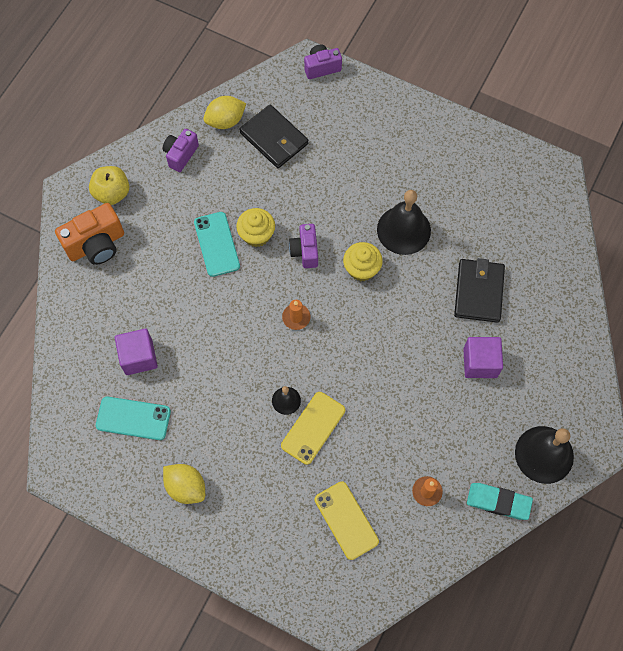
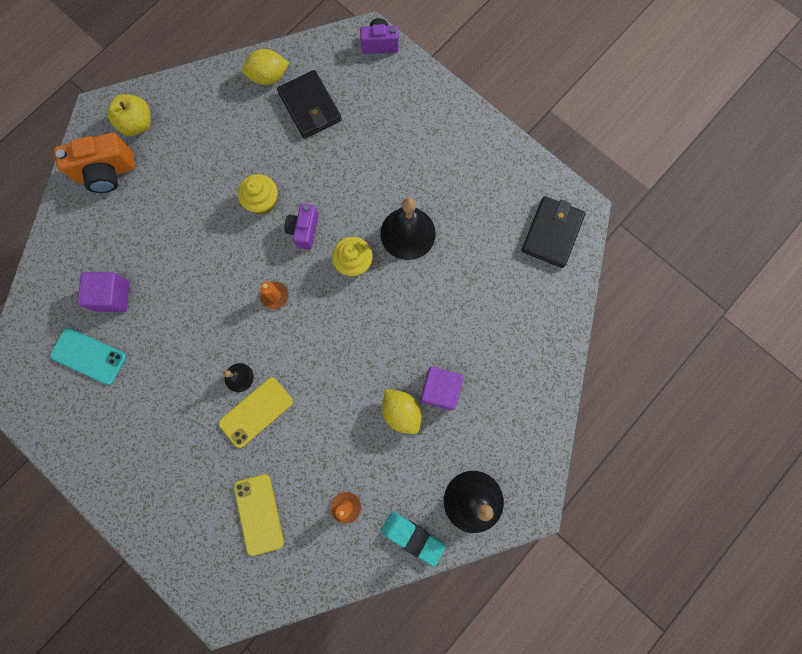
camera: 15 degrees right, 10 degrees up
purple camera [163,129,199,172] -> none
yellow lemon [163,464,205,504] -> yellow lemon moved to [382,389,422,434]
turquoise phone [194,212,240,277] -> none
black wallet [454,258,505,323] -> black wallet moved to [522,196,586,268]

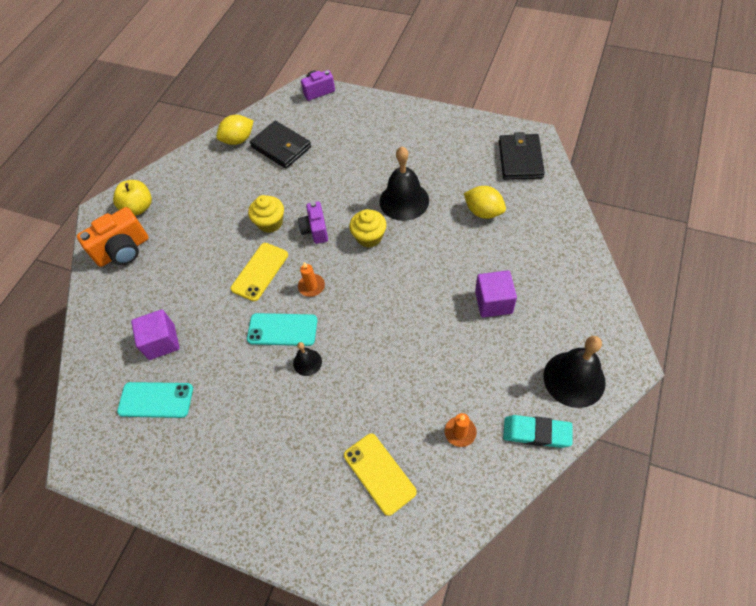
camera: 15 degrees left, 20 degrees down
yellow phone [219,378,293,448] -> yellow phone moved to [230,243,288,301]
yellow lemon [382,389,422,434] -> yellow lemon moved to [464,186,506,219]
none -> turquoise phone [247,313,317,346]

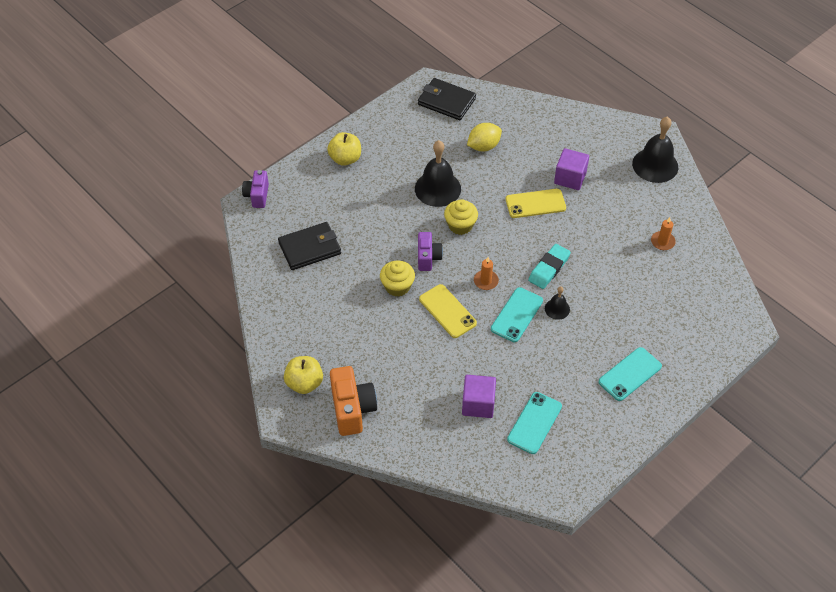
camera: 70 degrees left, 5 degrees down
yellow lemon [216,115,253,145] -> none
purple camera [298,201,328,244] -> purple camera turned 105 degrees counterclockwise [418,232,443,271]
yellow phone [344,433,417,516] -> yellow phone moved to [506,189,566,218]
turquoise eraser [503,415,572,448] -> turquoise eraser moved to [528,244,571,289]
none -> yellow apple [327,132,361,166]
none -> turquoise phone [598,347,662,401]

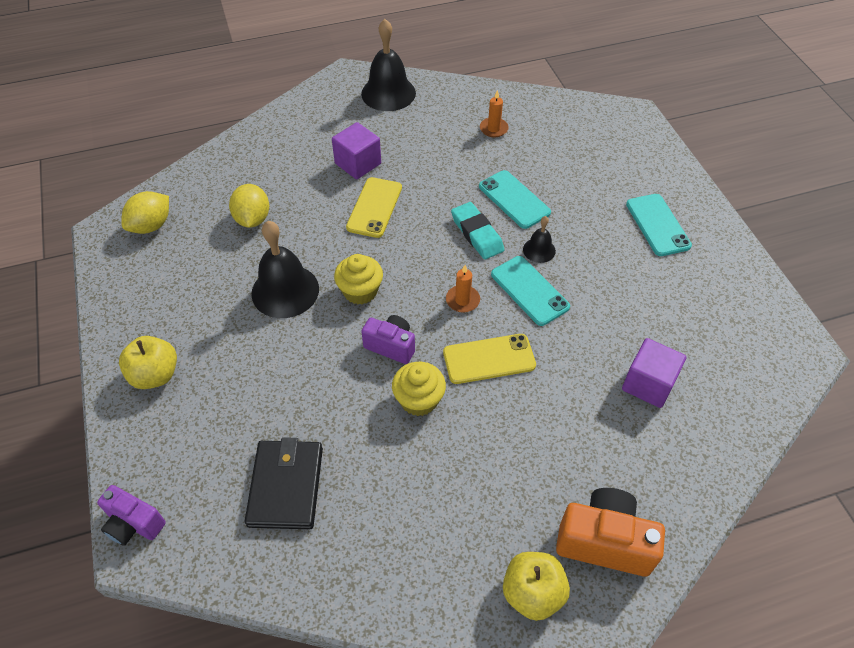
camera: 65 degrees left, 0 degrees up
black wallet [418,78,476,120] -> yellow lemon [121,191,169,234]
turquoise phone [507,392,562,454] -> turquoise phone moved to [479,170,551,229]

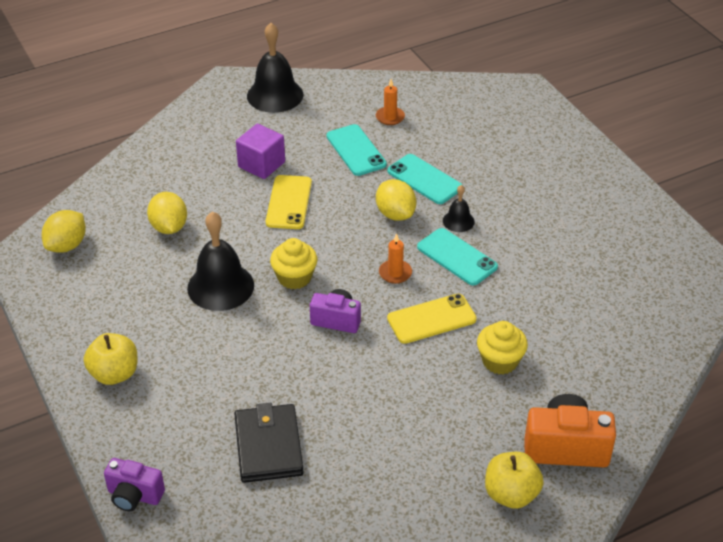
camera: 10 degrees left, 10 degrees down
yellow cupcake [392,362,446,416] -> yellow cupcake moved to [477,321,528,375]
turquoise eraser [451,202,504,259] -> yellow lemon [376,179,416,221]
purple cube [622,338,686,408] -> none
turquoise phone [626,194,692,256] -> turquoise phone moved to [327,124,387,176]

